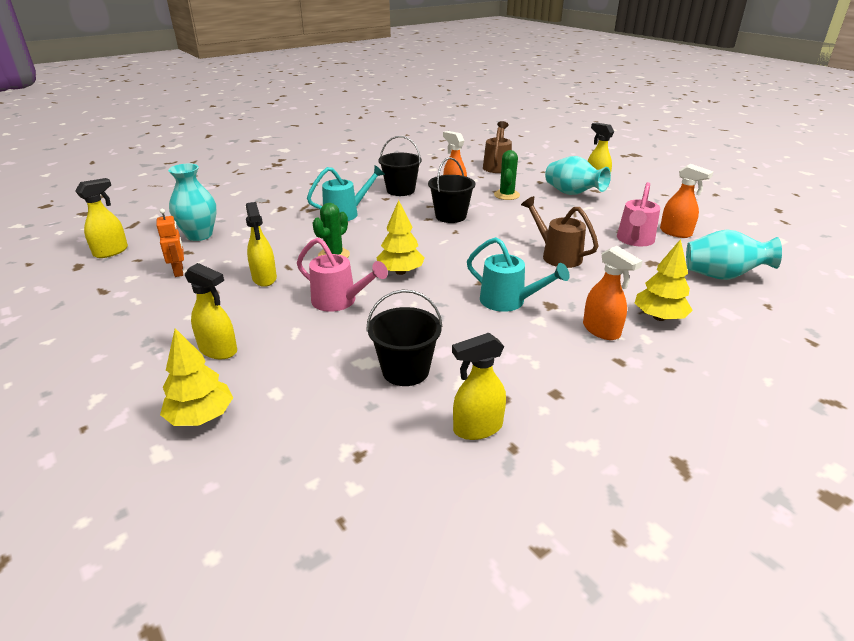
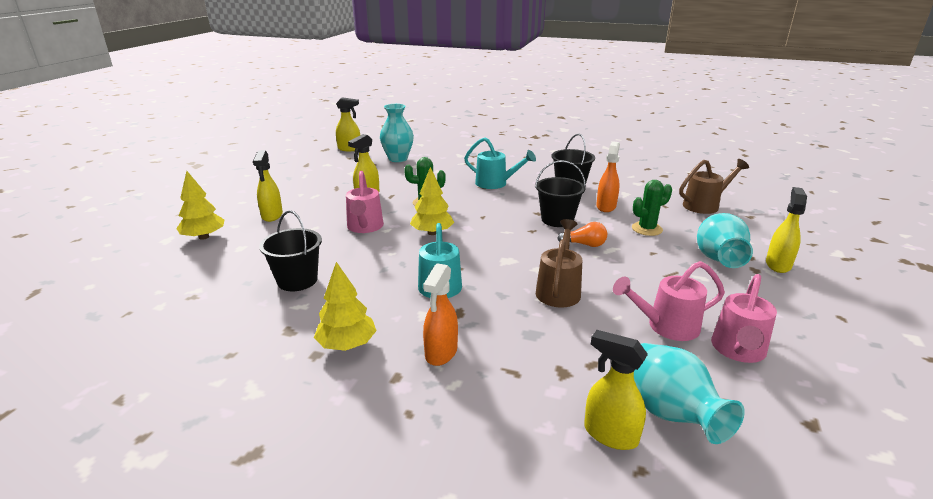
camera: 55 degrees right, 5 degrees down
orange robot [156,209,184,277] -> none
yellow spray bottle [452,333,506,440] -> yellow spray bottle moved to [584,330,648,450]
yellow tree [635,239,693,321] -> yellow tree moved to [314,262,377,351]
orange spray bottle [660,164,713,238] -> pink watering can [711,274,777,363]
none -> orange light bulb [557,222,607,247]

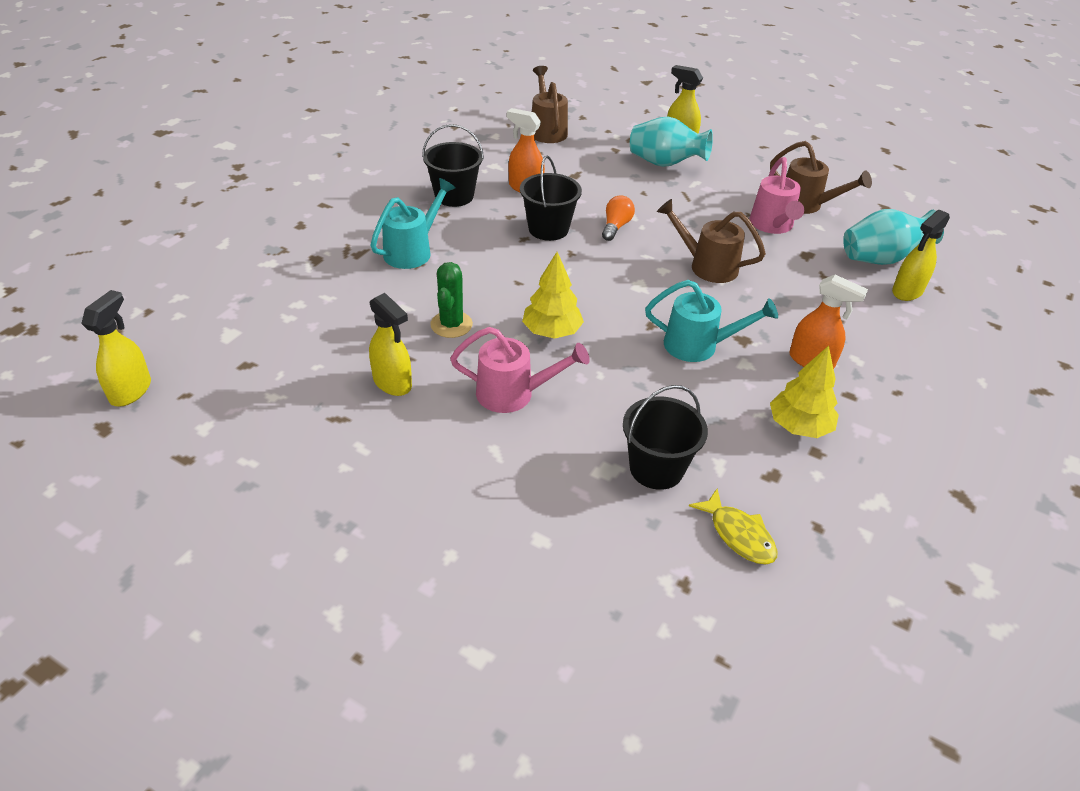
camera: 80 degrees left, 15 degrees up
yellow tree [176,171,224,240] -> none
yellow spray bottle [253,150,283,222] -> none
turquoise vase [380,104,414,162] -> none
green cactus [632,180,672,236] -> none
pink watering can [711,274,777,363] -> brown watering can [770,141,872,214]
none -> yellow fish [689,488,778,564]

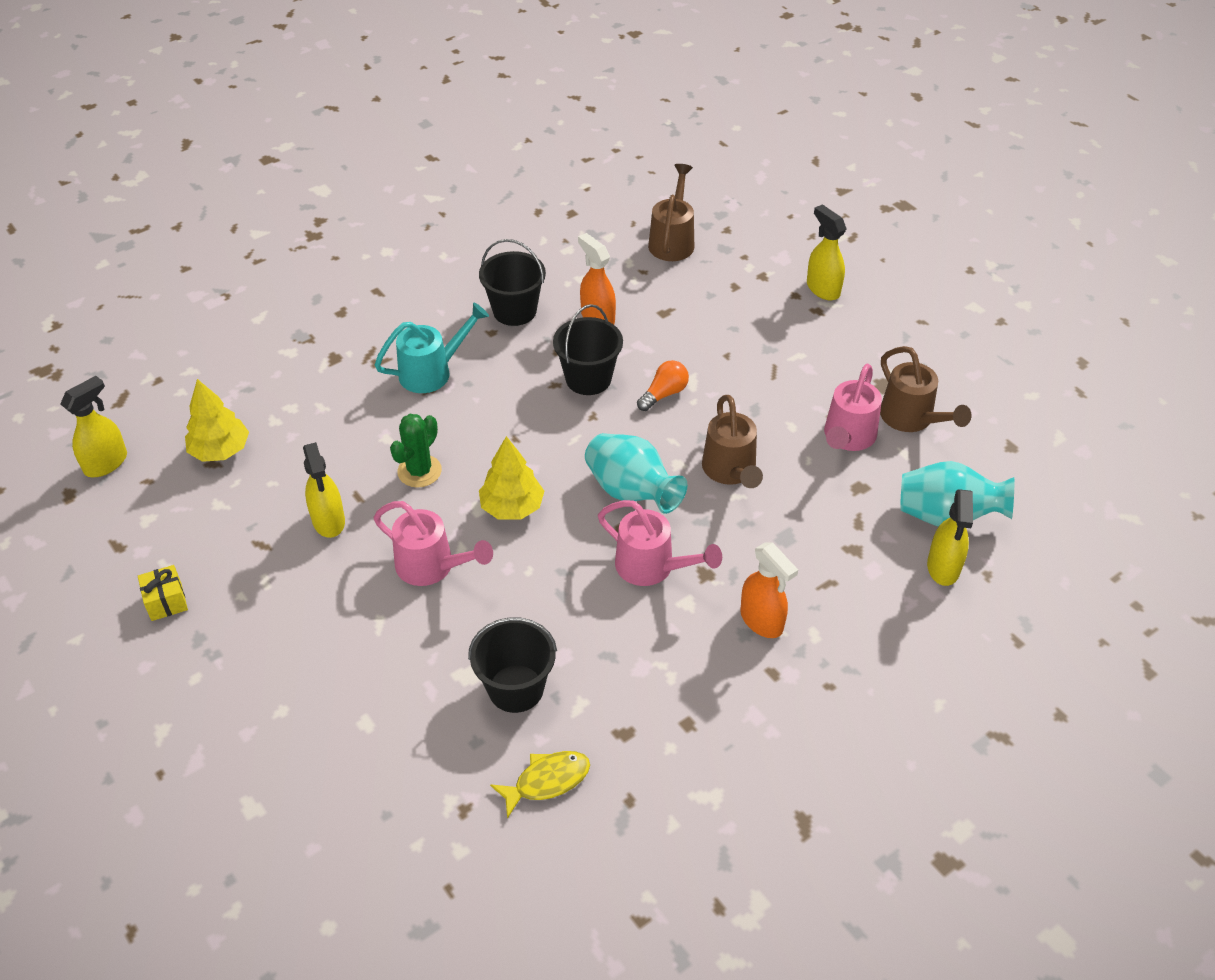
camera: 25 degrees right, 5 degrees up
turquoise vase [630,117,713,167] -> turquoise vase moved to [585,433,687,514]
turquoise watering can [645,280,778,362] -> pink watering can [598,500,722,586]
brown watering can [657,199,766,283] -> brown watering can turned 150 degrees counterclockwise [702,395,763,488]
yellow fish [689,488,778,564] -> yellow fish turned 105 degrees counterclockwise [490,751,590,819]
yellow tree [770,346,839,438] -> yellow tree moved to [185,379,249,462]
yellow spray bottle [892,209,950,301] -> yellow spray bottle turned 60 degrees counterclockwise [927,489,973,586]
none -> yellow gift [138,565,188,621]

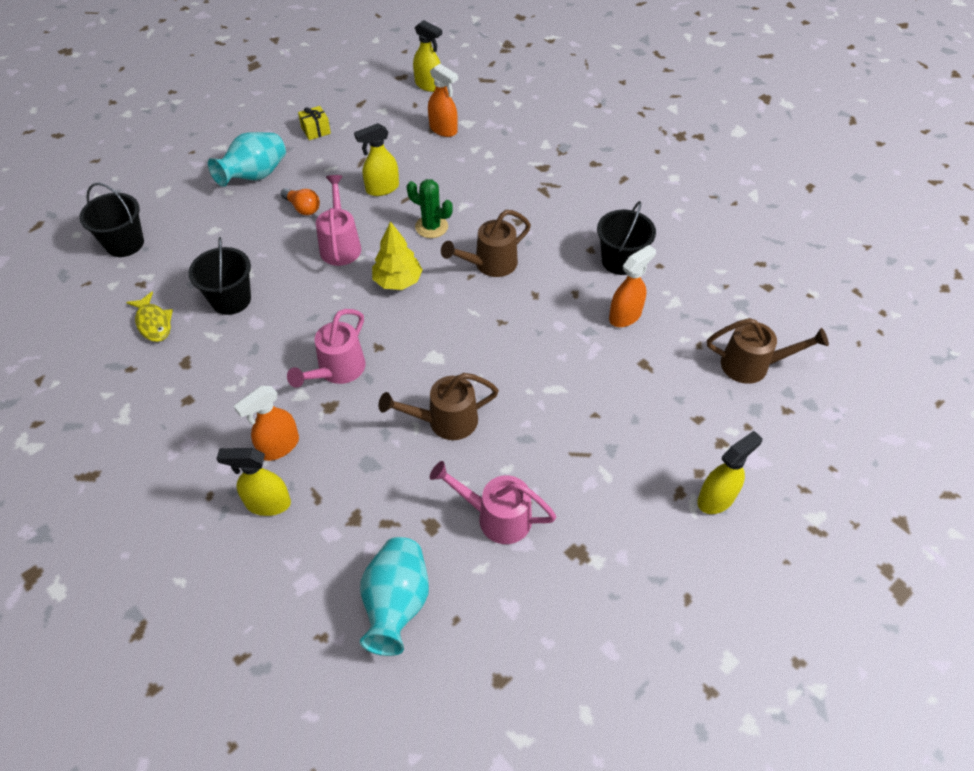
camera: 85 degrees right, 5 degrees up
yellow tree [185,379,249,462] -> orange spray bottle [428,64,458,137]
pink watering can [374,501,493,586] -> pink watering can turned 150 degrees clockwise [316,175,361,266]
turquoise watering can [375,303,489,393] -> none
black bucket [553,304,623,395] -> black bucket moved to [79,183,144,257]
turquoise vase [585,433,687,514] -> turquoise vase moved to [208,132,286,187]
orange light bulb [637,360,689,411] -> orange light bulb moved to [281,188,320,215]
brown watering can [880,346,971,432] -> brown watering can moved to [441,210,531,277]
yellow spray bottle [927,489,973,586] -> yellow spray bottle moved to [216,448,291,516]

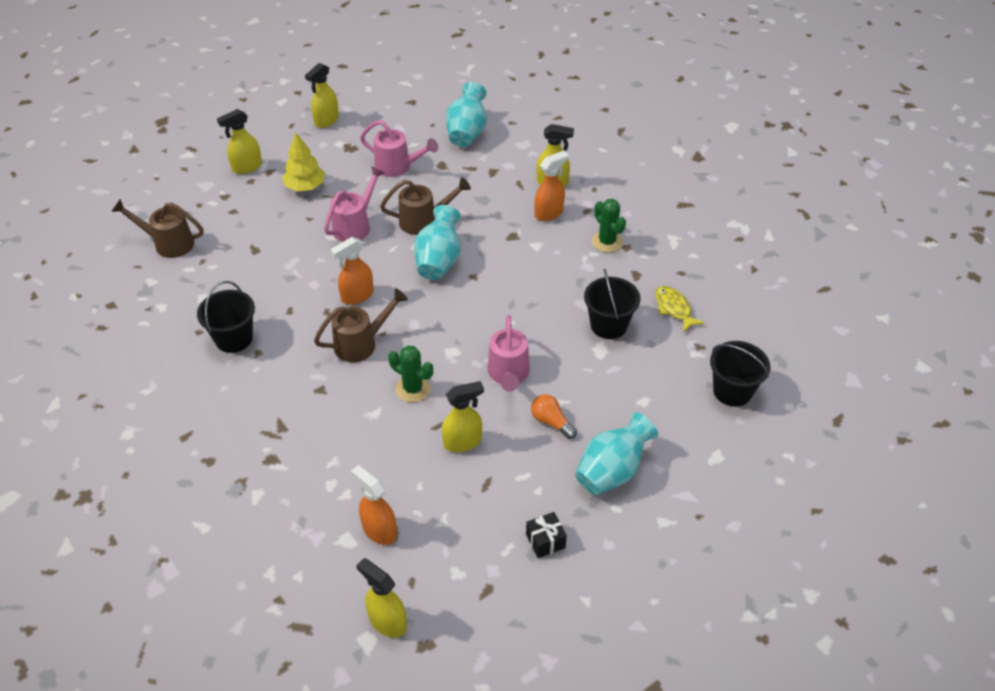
camera: 175 degrees left, 5 degrees down
pink watering can [287,309,366,388] -> pink watering can moved to [324,166,385,242]
yellow gift [298,106,331,140] -> black gift [526,512,567,558]
yellow tree [372,221,423,290] -> yellow tree moved to [282,132,325,191]
orange spray bottle [609,245,656,327] -> orange spray bottle moved to [330,237,374,305]
none -> yellow spray bottle [305,63,339,128]
none -> turquoise vase [414,205,461,280]
none -> green cactus [592,199,626,252]

